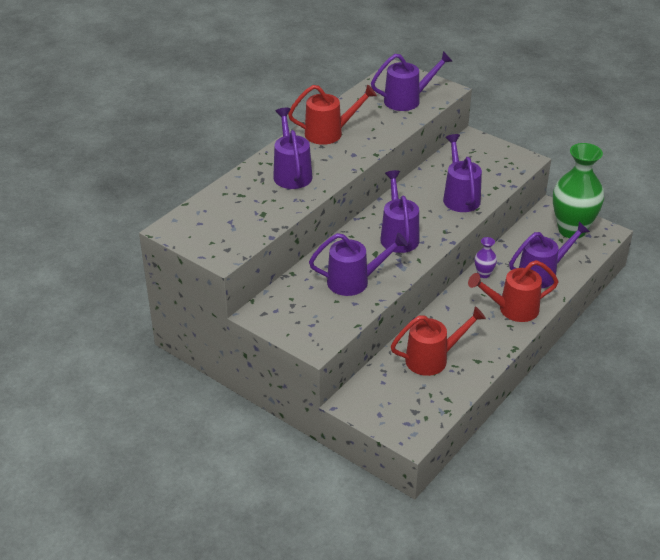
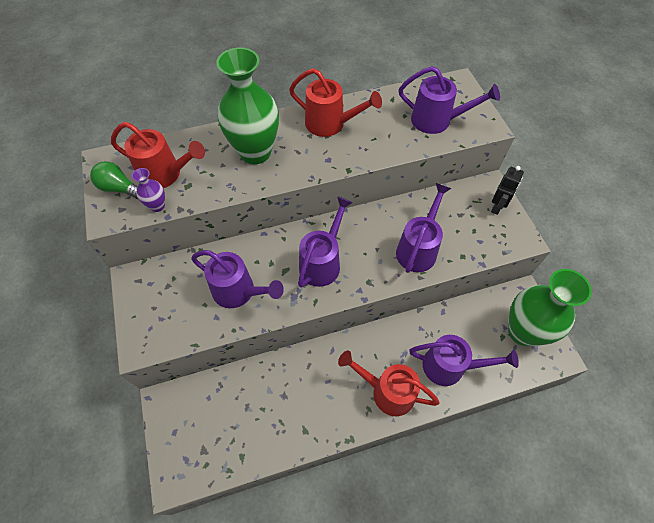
camera: 35 degrees right, 20 degrees up
purple watering can [273,108,313,189] -> green vase [216,47,279,164]
red watering can [391,306,486,376] -> red watering can moved to [111,122,205,188]
purple vase [475,237,497,278] -> purple vase moved to [132,168,165,212]
none -> green light bulb [90,161,138,199]
none -> black robot [491,166,524,215]

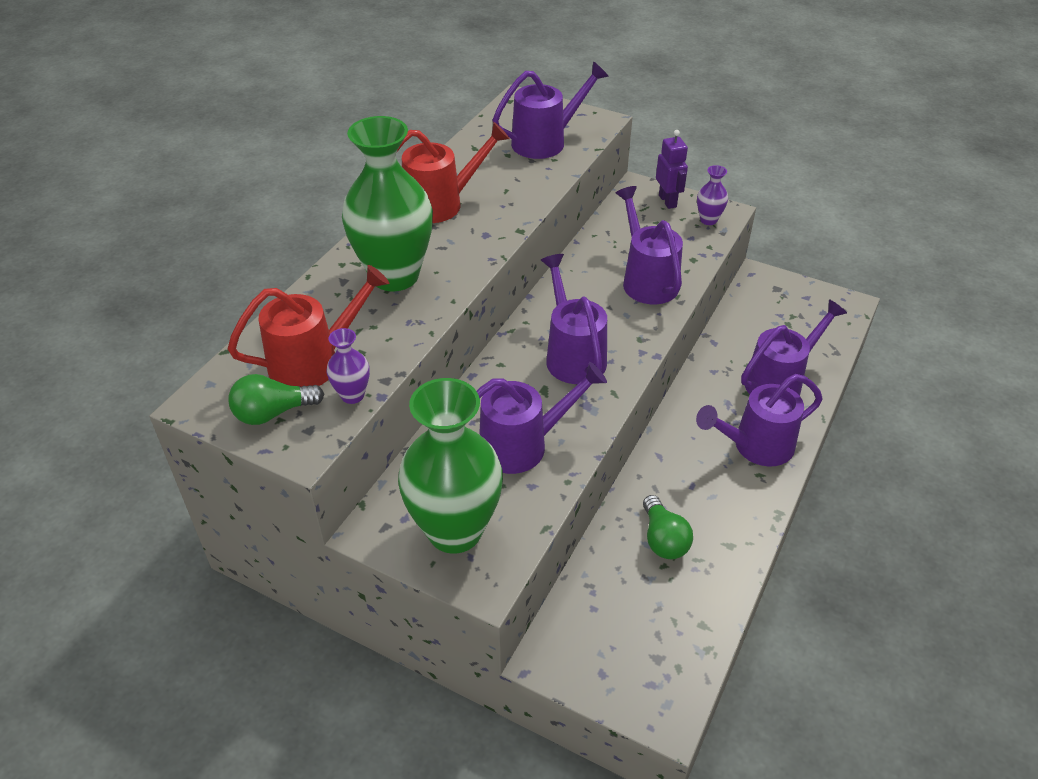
camera: 45 degrees left, 15 degrees down
red watering can [338,350,440,416] -> purple watering can [696,374,823,466]
black robot [491,166,524,215] -> purple robot [656,130,688,209]
green vase [508,269,592,346] -> green vase moved to [398,378,503,554]
none -> green light bulb [643,495,693,559]
none -> purple vase [697,165,728,225]

